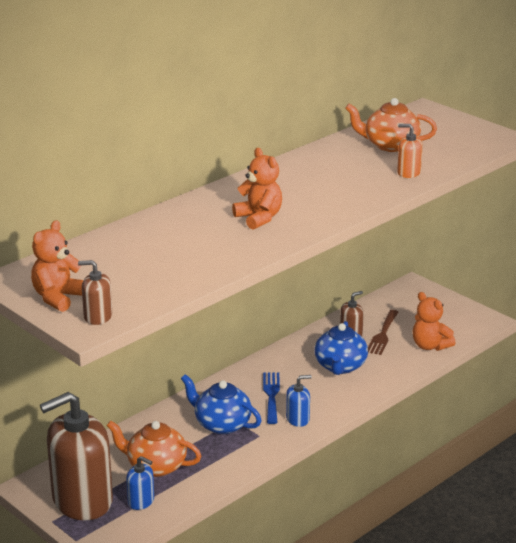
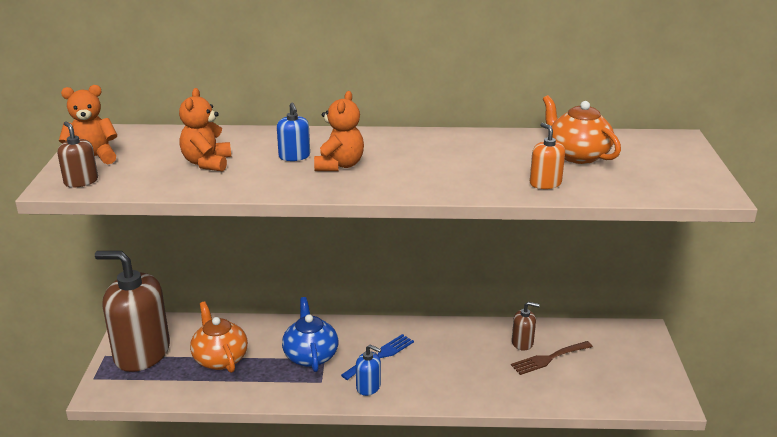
camera: 45 degrees right, 0 degrees up
blue soap dispenser [126,456,154,510] -> blue soap dispenser moved to [277,103,310,161]
blue teapot [314,321,368,375] -> none
orange teddy bear [413,292,455,351] -> orange teddy bear moved to [179,88,231,172]

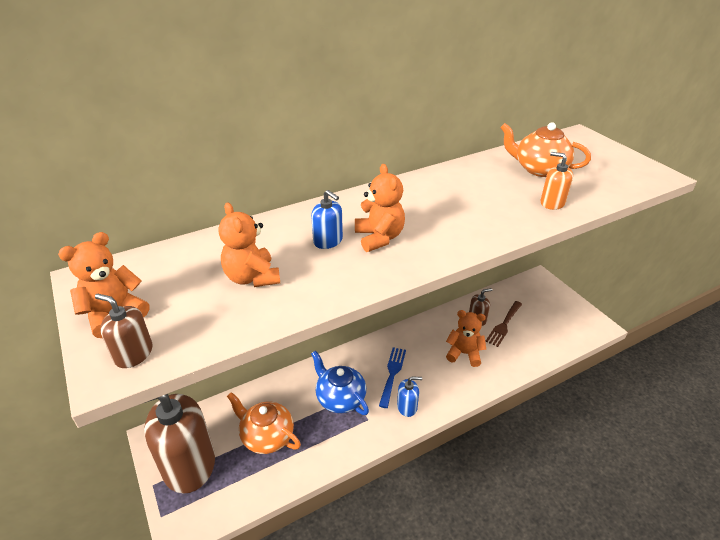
camera: 30 degrees left, 10 degrees up
none -> orange teddy bear [446,310,486,367]

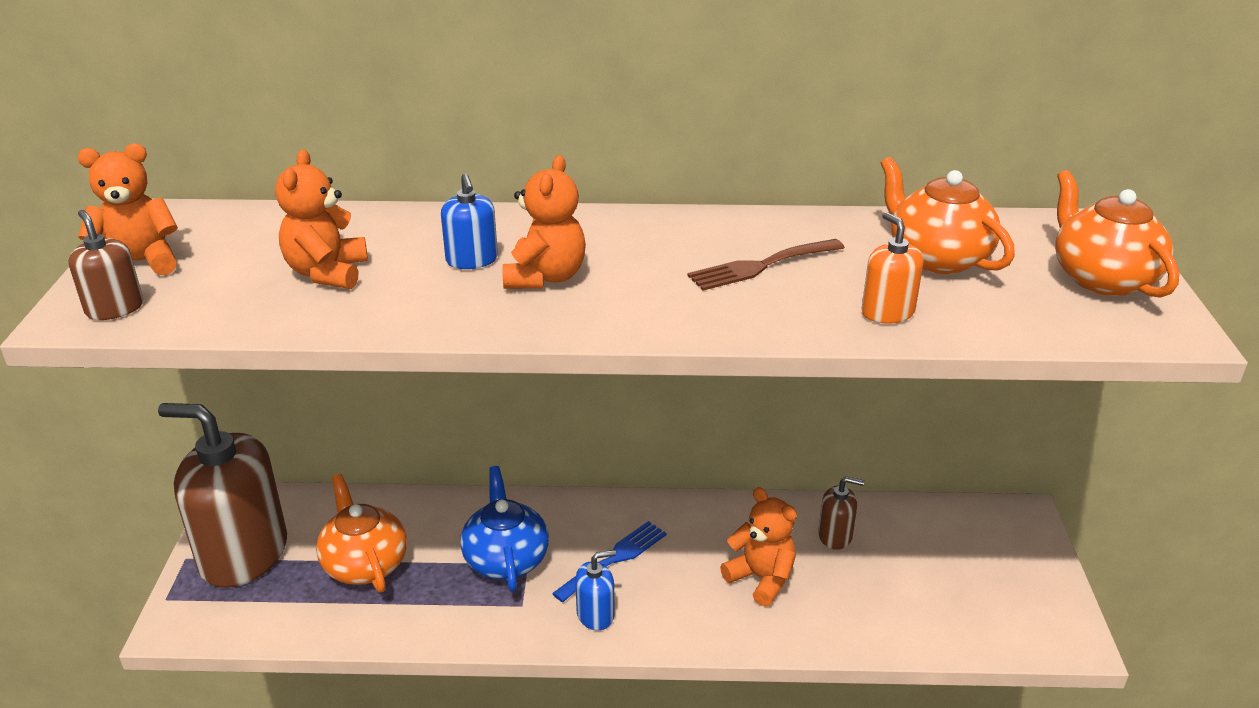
camera: 30 degrees right, 5 degrees down
blue soap dispenser [397,377,422,417] -> blue soap dispenser turned 45 degrees counterclockwise [575,550,616,630]
brown fork [485,301,522,347] -> brown fork moved to [687,239,845,291]
none -> orange teapot [1055,170,1179,298]

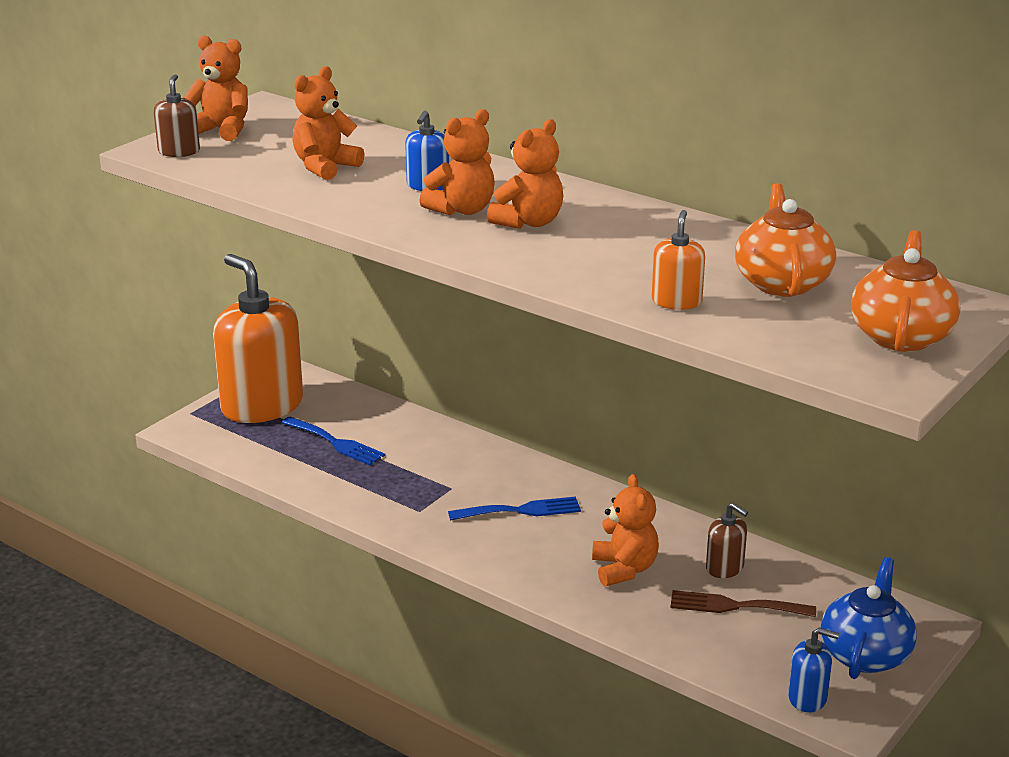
camera: 35 degrees right, 5 degrees down
brown soap dispenser [158,403,287,588] -> orange soap dispenser [213,254,303,423]
orange teapot [316,474,407,592] -> blue fork [281,417,385,465]
blue teapot [460,466,549,591] -> blue teapot moved to [821,557,917,679]
blue soap dispenser [575,550,616,630] -> blue soap dispenser moved to [788,628,839,713]
brown fork [687,239,845,291] -> brown fork moved to [670,590,816,617]
none -> orange teddy bear [487,119,563,229]

